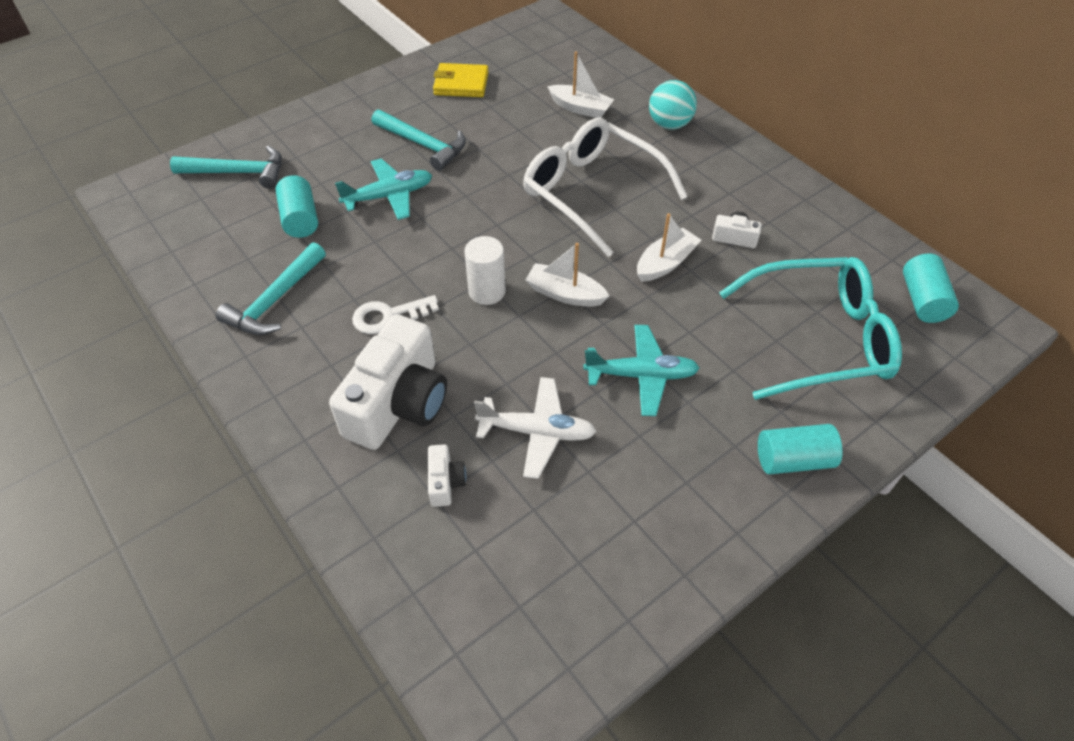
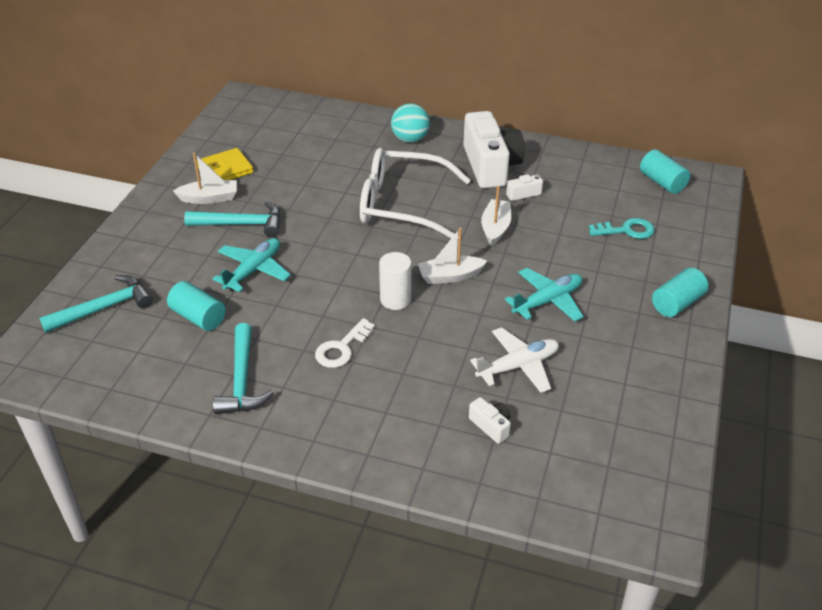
camera: 35 degrees left, 10 degrees down
white camera [329,314,447,450] -> white camera moved to [463,111,525,188]
white boat [547,52,614,118] -> white boat moved to [173,153,237,204]
turquoise glasses [719,257,902,400] -> turquoise key [589,218,655,239]

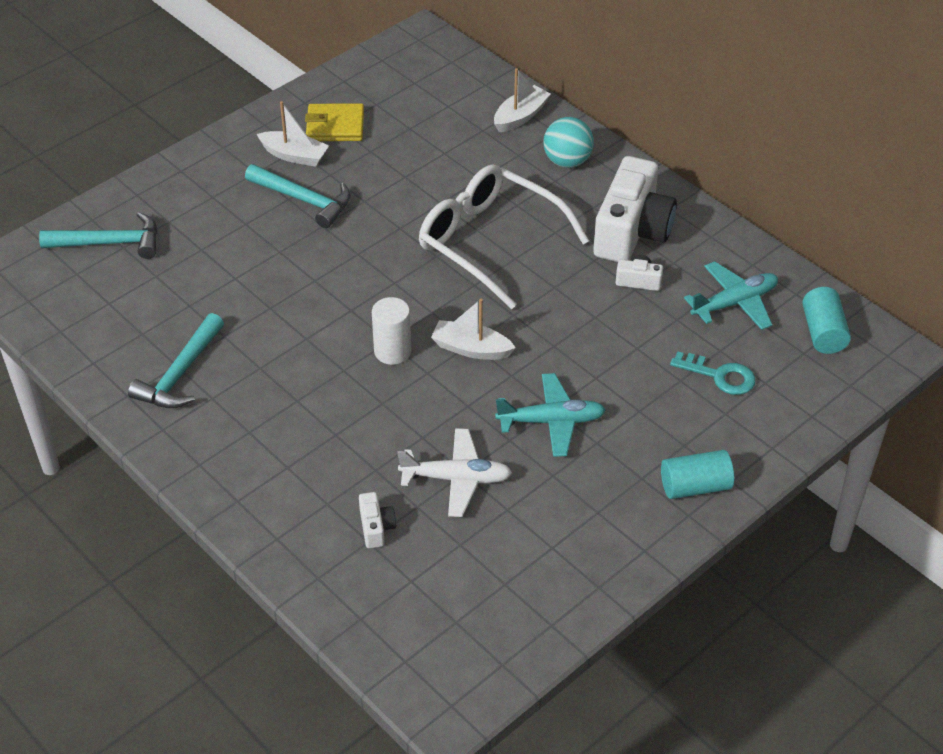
camera: 30 degrees right, 5 degrees up
turquoise cylinder [167,281,226,331] -> none
turquoise plane [213,238,291,292] -> turquoise plane moved to [684,261,778,330]
white key [315,318,375,368] -> none
white boat [481,186,511,246] -> white boat moved to [494,68,551,132]

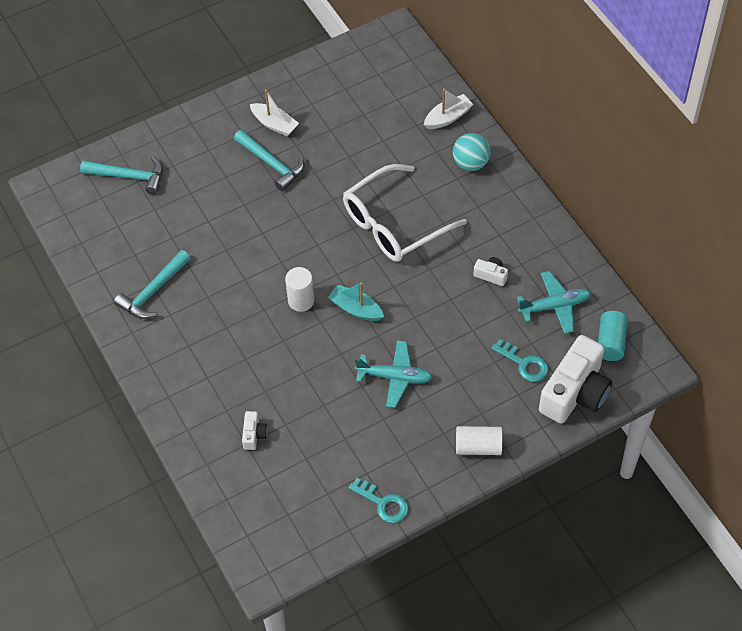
camera: 15 degrees right, 10 degrees up
yellow wallet [305,103,364,141] -> none
white plane [397,428,512,517] -> none
white glasses [419,164,589,309] -> white glasses turned 90 degrees counterclockwise [343,164,467,262]
white boat [431,299,516,360] -> turquoise boat [328,282,384,321]
white camera [593,156,677,262] -> white camera moved to [539,335,612,424]
turquoise cylinder [661,450,734,499] -> white cylinder [456,426,503,455]
none -> turquoise key [348,478,408,523]

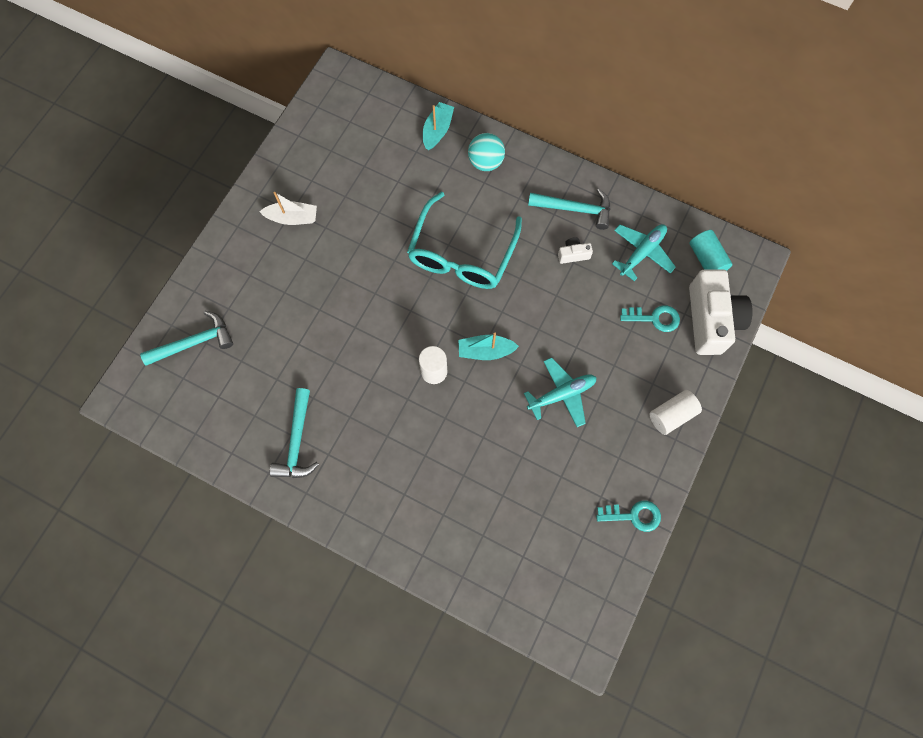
camera: 35 degrees left, 15 degrees up
turquoise hammer [234,130,305,191] -> turquoise hammer moved to [528,189,611,230]
white camera [242,411,267,450] -> none
white glasses [343,164,467,262] -> turquoise glasses [407,192,522,289]
white boat [424,88,474,129] -> turquoise boat [423,102,454,150]

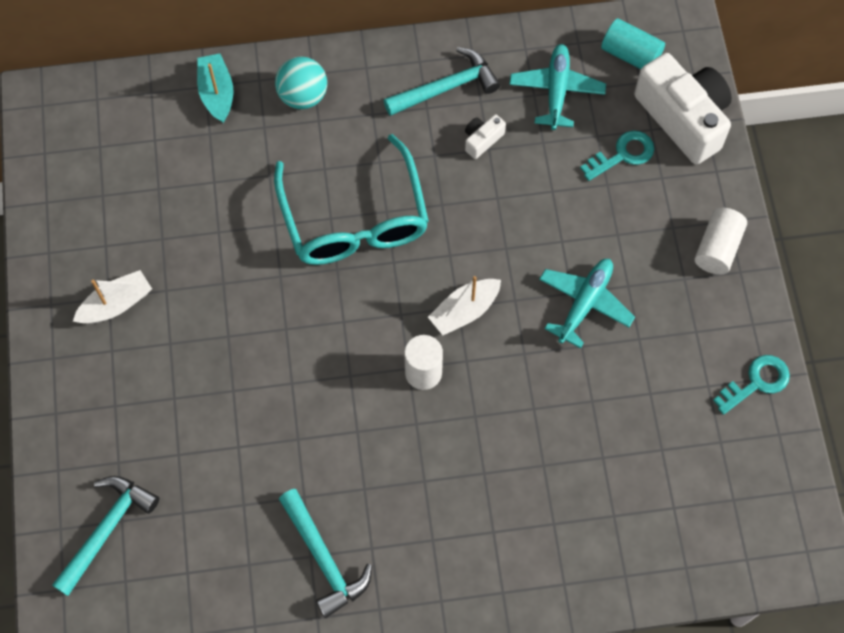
camera: 35 degrees left, 5 degrees down
turquoise boat [458,333,519,360] -> white boat [428,276,501,335]

